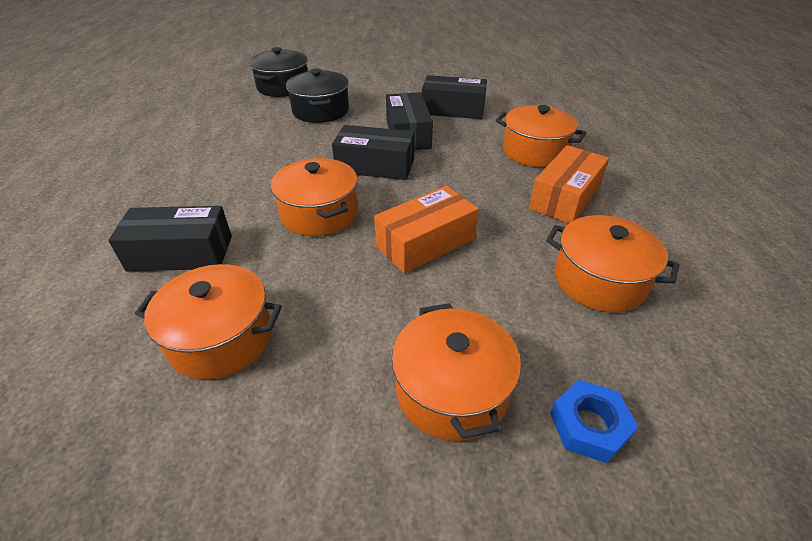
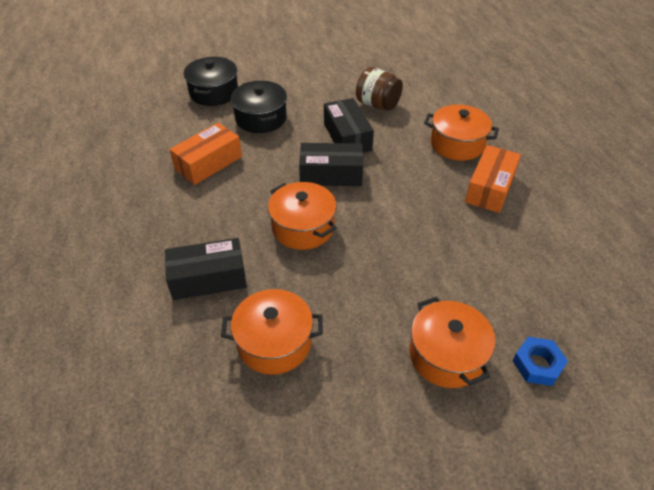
camera: 10 degrees left, 5 degrees up
orange box [374,186,479,273] -> orange box moved to [169,123,242,185]
black box [422,75,487,119] -> brown jar [356,67,403,111]
orange pot [546,215,679,312] -> none

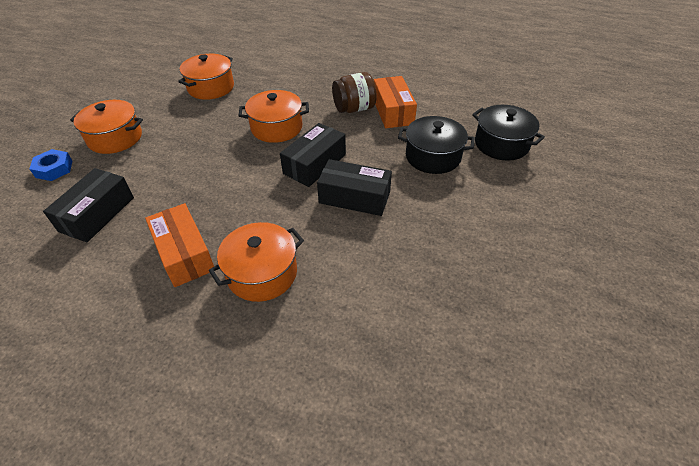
camera: 125 degrees right, 0 degrees up
black box [165,238,247,300] -> black box moved to [43,168,134,242]
brown jar [356,67,403,111] -> brown jar moved to [332,72,377,113]

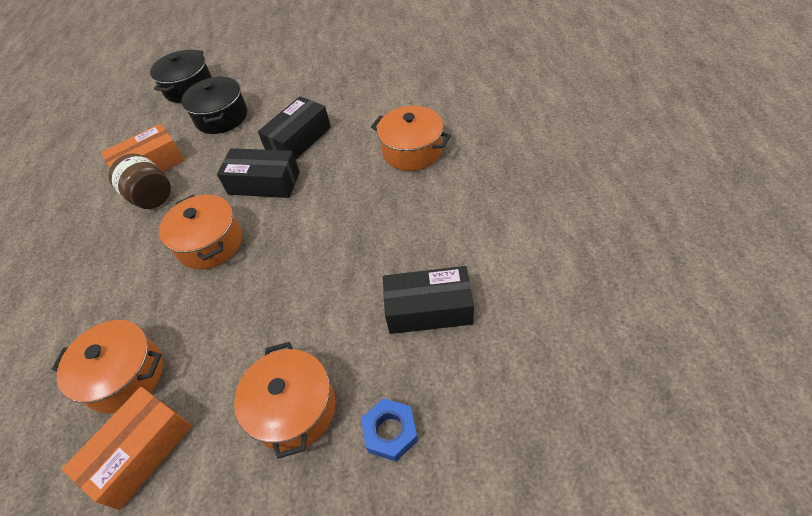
camera: 110 degrees left, 5 degrees up
orange box [145,203,214,287] -> orange box moved to [62,387,192,510]
black box [317,159,392,216] -> black box turned 45 degrees clockwise [258,96,331,160]

